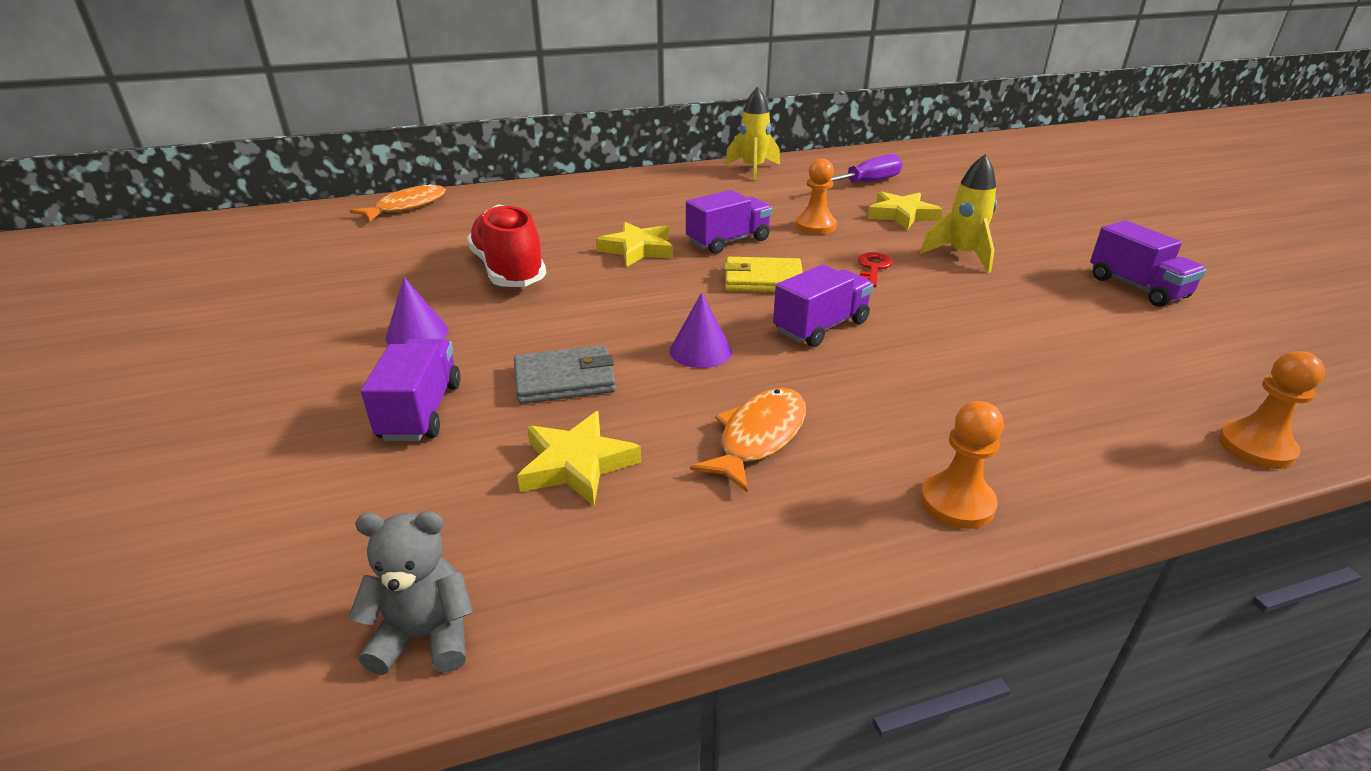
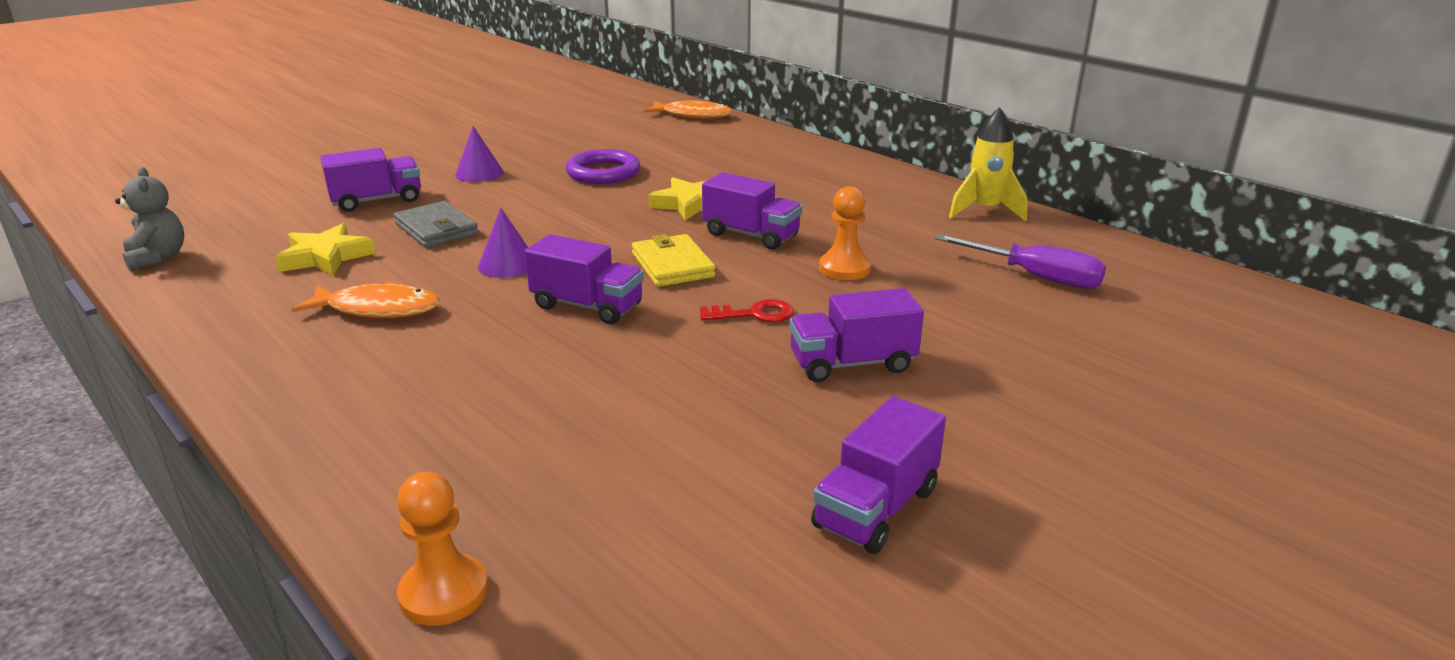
camera: 65 degrees right, 5 degrees down
red shoe [467,204,546,287] -> purple ring [566,149,640,184]
yellow star [868,191,943,230] -> none
yellow rocket [920,155,997,273] -> purple truck [789,288,924,382]
orange pawn [920,401,1004,529] -> none

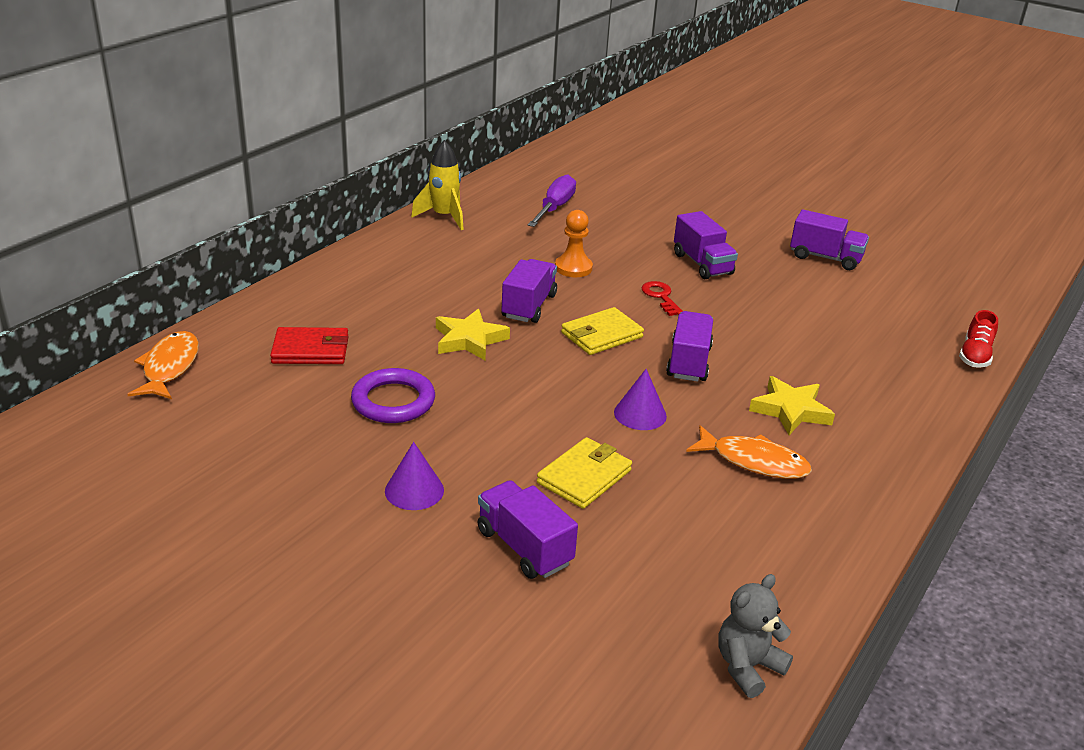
camera: 105 degrees left, 5 degrees up
yellow star [275,223,376,275] -> yellow star moved to [749,376,835,435]
orange fish [291,281,440,318] -> orange fish turned 120 degrees clockwise [686,425,812,479]
grey wallet [394,201,478,248] -> yellow wallet [537,437,632,509]
orange pawn [397,472,488,626] -> red shoe [959,310,998,368]
none -> red wallet [270,327,348,364]

